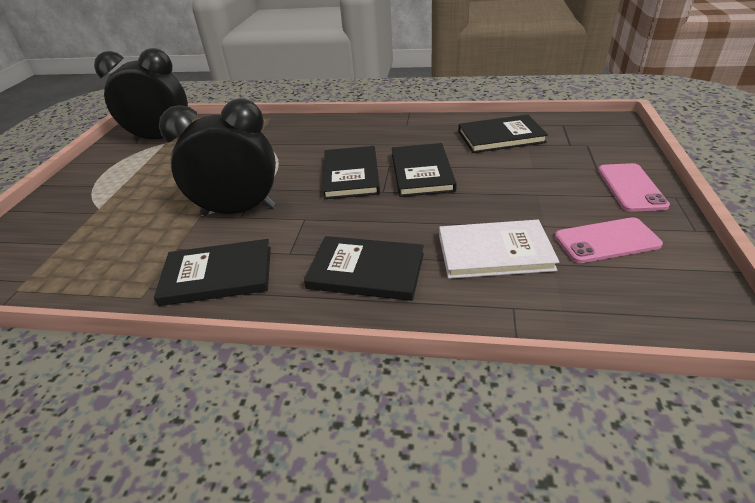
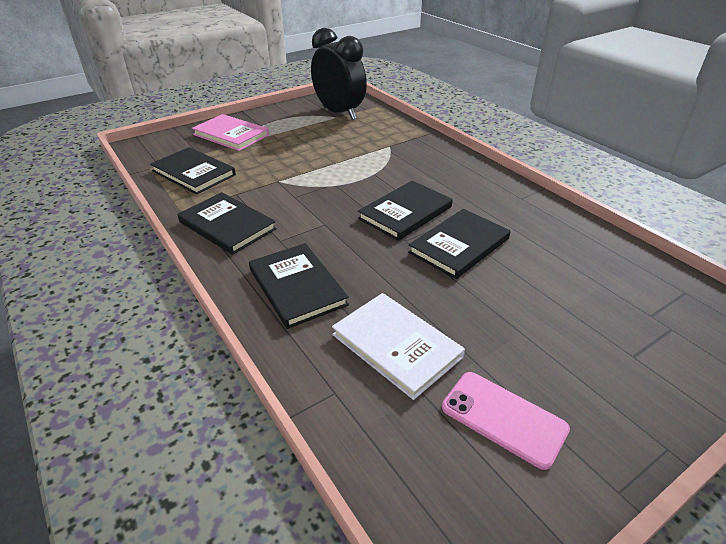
camera: 45 degrees right, 0 degrees up
black clock [159,99,276,216] -> none
black book [458,115,548,153] -> black book moved to [150,147,236,194]
pink phone [598,163,670,212] -> none
none -> pink book [192,114,269,151]

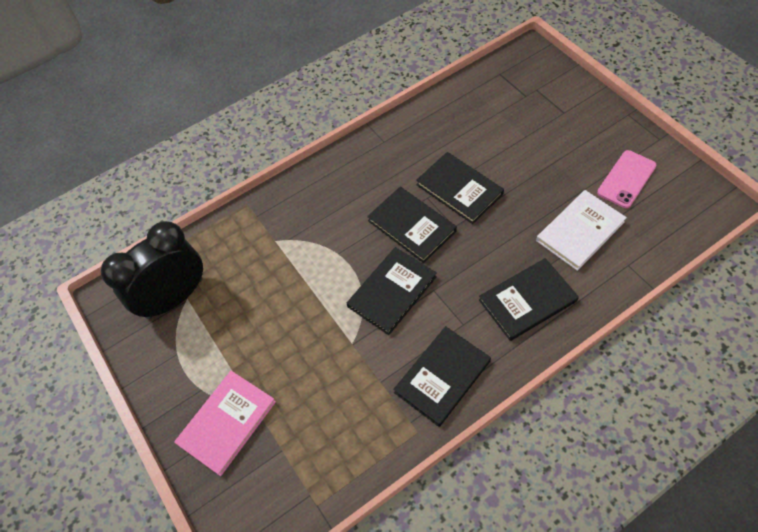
camera: 85 degrees left, 20 degrees up
black book [150,147,236,194] -> black book moved to [347,247,437,335]

